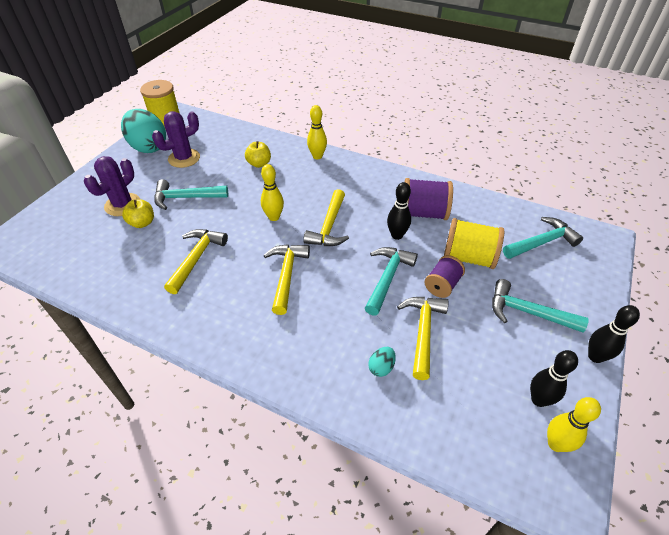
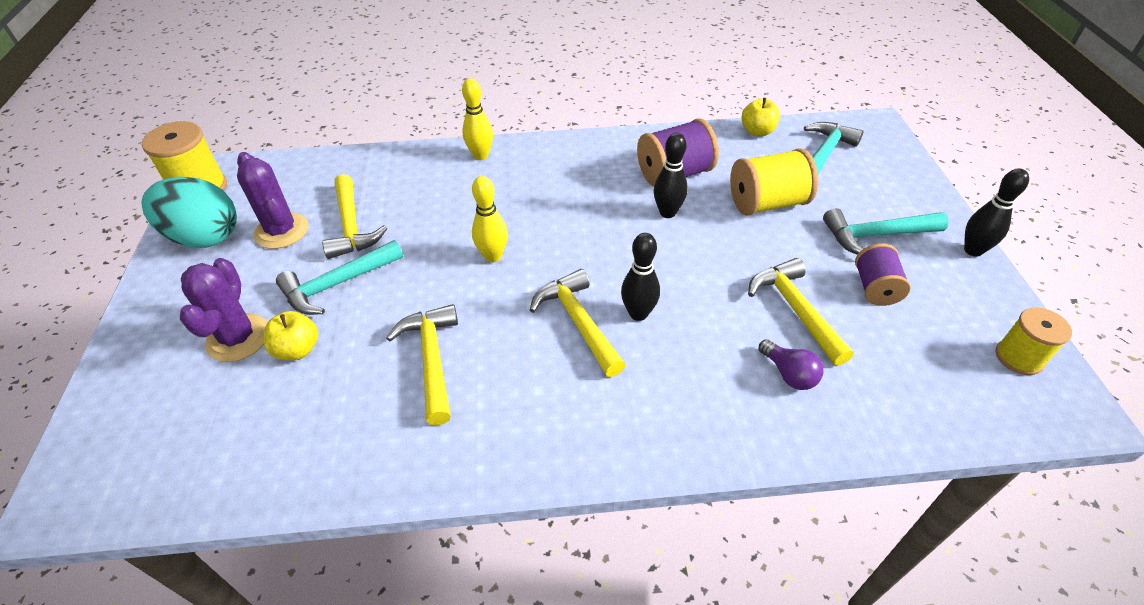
camera: 30 degrees left, 0 degrees up
purple cactus [152,111,200,168] -> purple cactus turned 60 degrees counterclockwise [237,152,308,249]
yellow apple [245,141,271,168] -> yellow apple moved to [742,98,780,136]
yellow hammer [303,189,349,246] -> yellow hammer moved to [322,174,387,259]
turquoise hammer [365,247,418,316] -> none
turquoise egg [368,347,396,377] -> purple light bulb [758,339,823,390]
purple spool [425,255,465,298] -> purple spool moved to [855,243,911,306]
black bowling pin [530,350,578,407] -> black bowling pin moved to [621,233,660,321]
yellow bowling pin [547,397,601,452] -> yellow spool [996,307,1072,375]

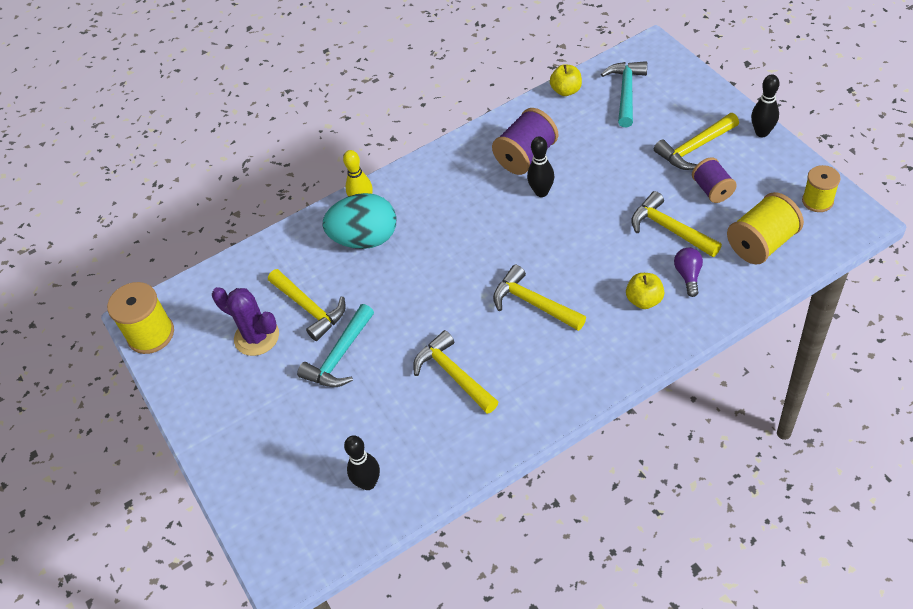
camera: 20 degrees left, 5 degrees up
turquoise egg [142,177,237,248] -> turquoise egg moved to [322,193,396,249]
purple cactus [180,258,268,362] -> none
yellow apple [264,311,318,360] -> yellow apple moved to [626,273,664,309]
yellow bowling pin [472,176,508,262] -> none
black bowling pin [621,233,660,321] -> black bowling pin moved to [344,435,380,490]
yellow spool [730,148,818,216] -> yellow spool moved to [727,192,804,264]
purple light bulb [758,339,823,390] -> purple light bulb turned 120 degrees counterclockwise [674,248,703,297]
turquoise hammer [823,208,949,255] -> yellow hammer [654,113,739,170]

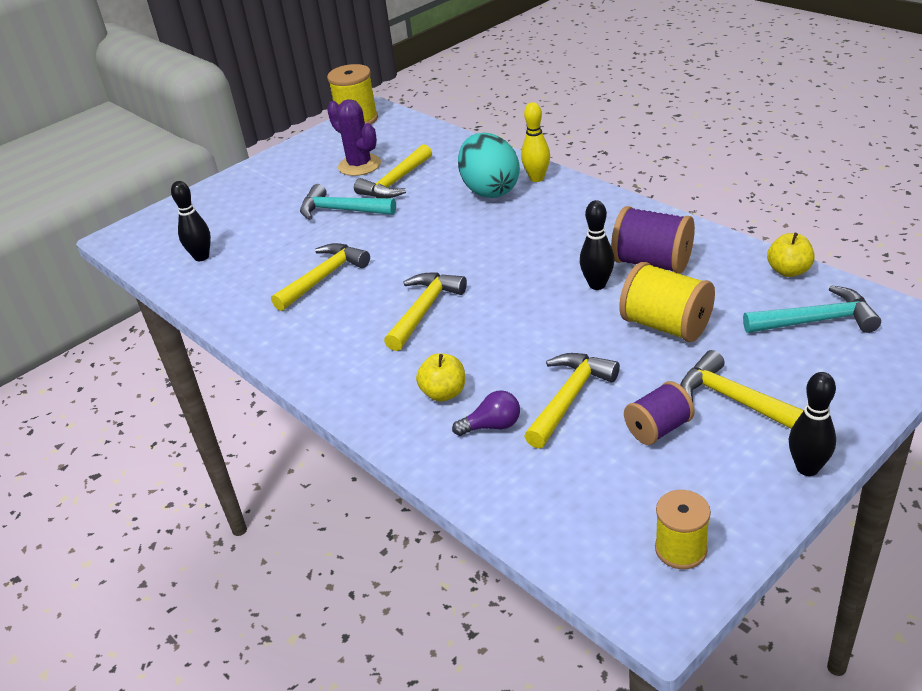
camera: 75 degrees right, 15 degrees down
purple cactus [212,287,279,356] -> purple cactus turned 60 degrees counterclockwise [327,99,381,176]
yellow spool [727,192,804,264] -> yellow spool moved to [619,262,715,342]

